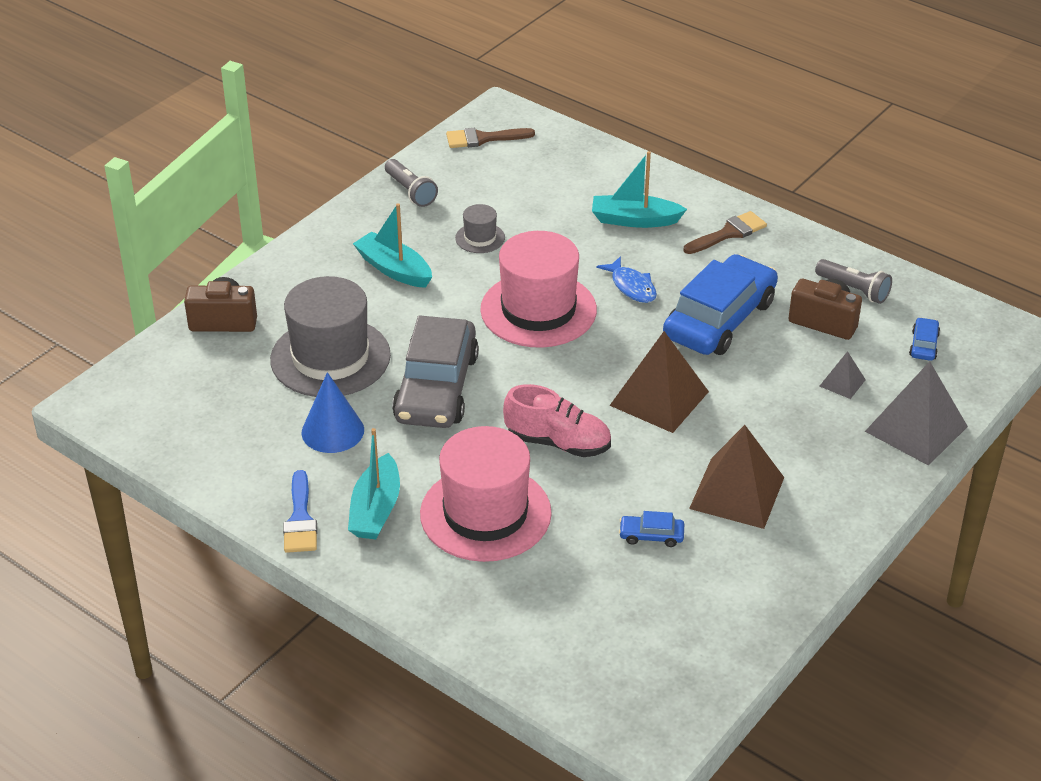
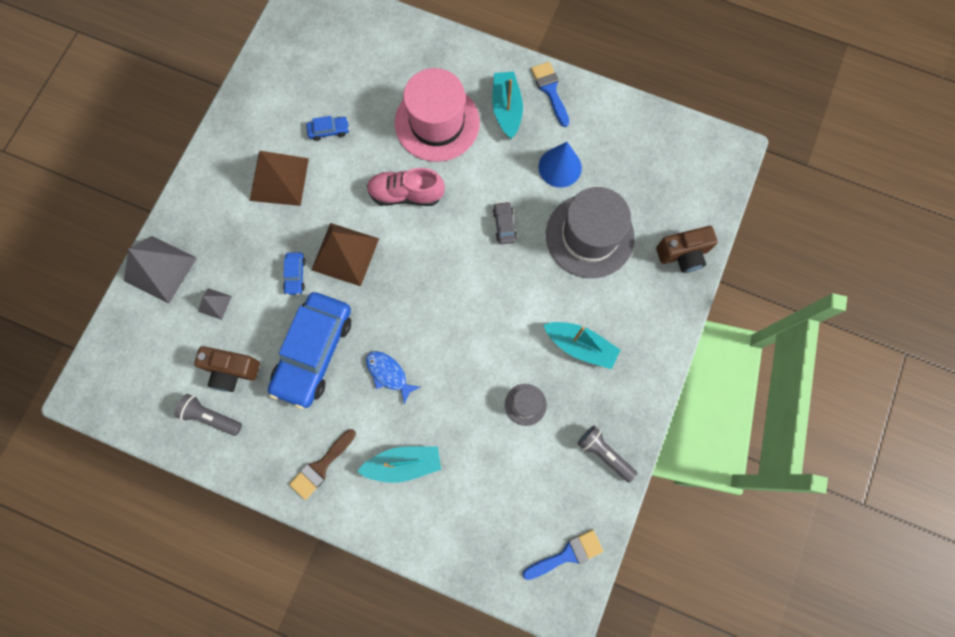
camera: 165 degrees right, 35 degrees up
grey car [392,315,479,428] -> grey car [493,201,517,244], size x0.40
brown brush [446,128,535,148] -> blue brush [522,530,603,580]
pink hat [480,231,597,348] -> none
blue car [909,317,940,361] -> blue car moved to [283,253,306,295]

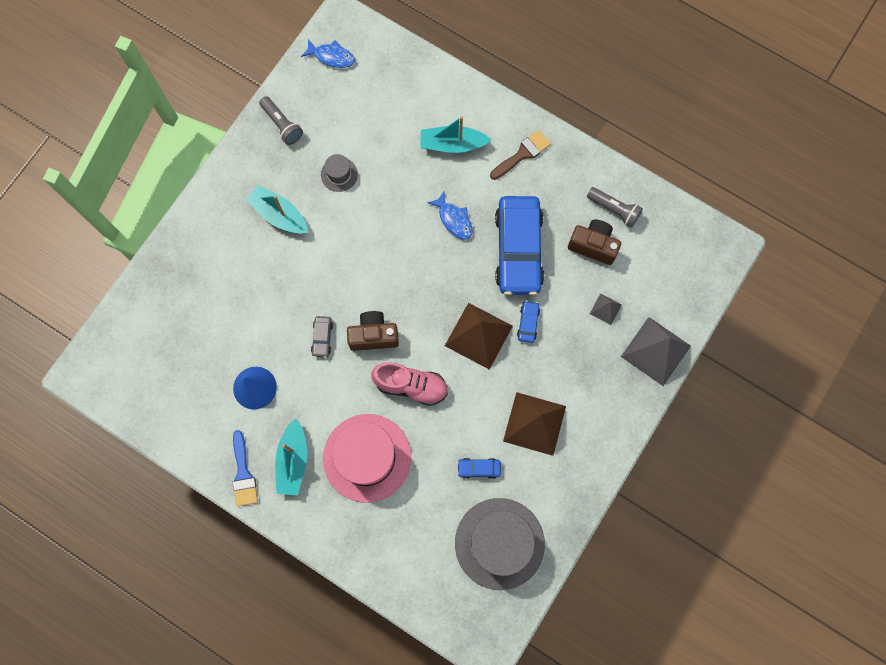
camera: 170 degrees left, 0 degrees up
blue car [268,292,351,409] -> blue car turned 150 degrees clockwise [495,196,545,295]
blue brush [522,530,603,580] -> blue fish [301,39,355,68]
grey hat [546,187,635,278] -> grey hat moved to [455,498,545,590]
brown camera [656,226,718,273] -> brown camera moved to [347,311,399,351]

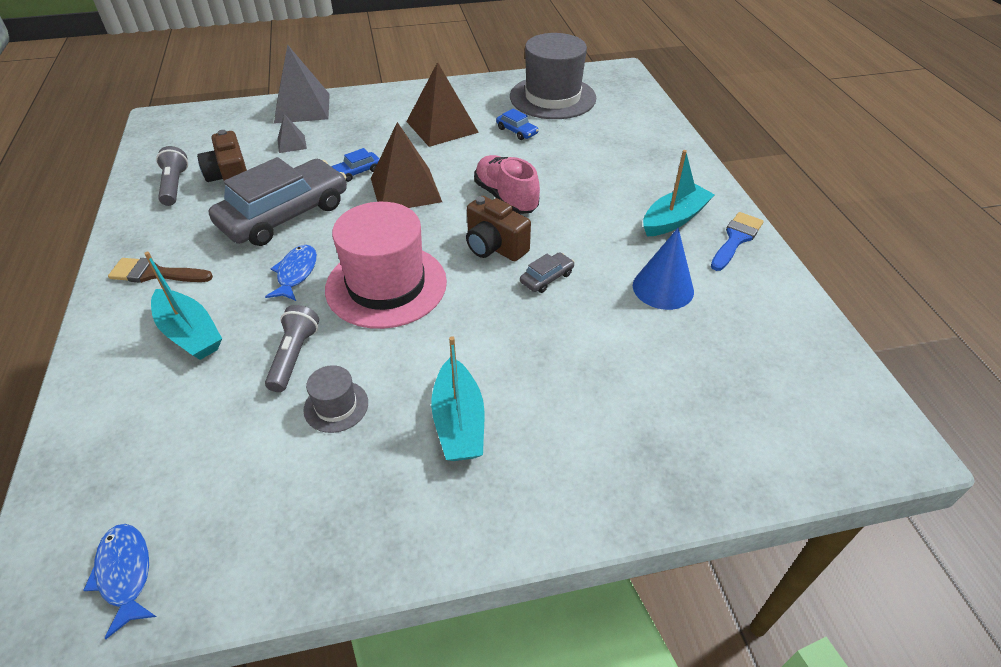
camera: 135 degrees left, 30 degrees down
grey flashlight [259,96,303,145] -> grey flashlight moved to [265,305,319,392]
pink hat [323,414,411,503] -> pink hat moved to [325,202,447,329]
blue car [495,196,545,295] -> grey car [209,157,347,246]

